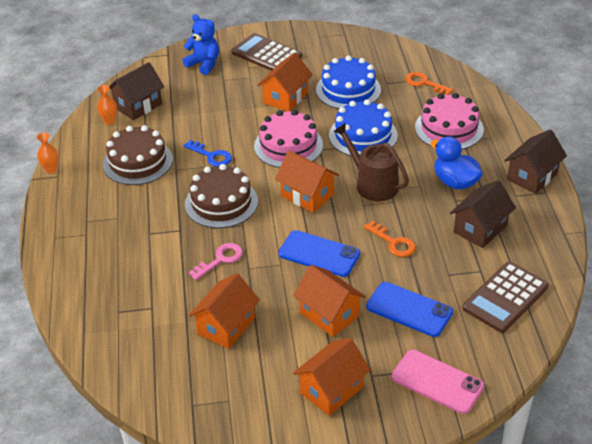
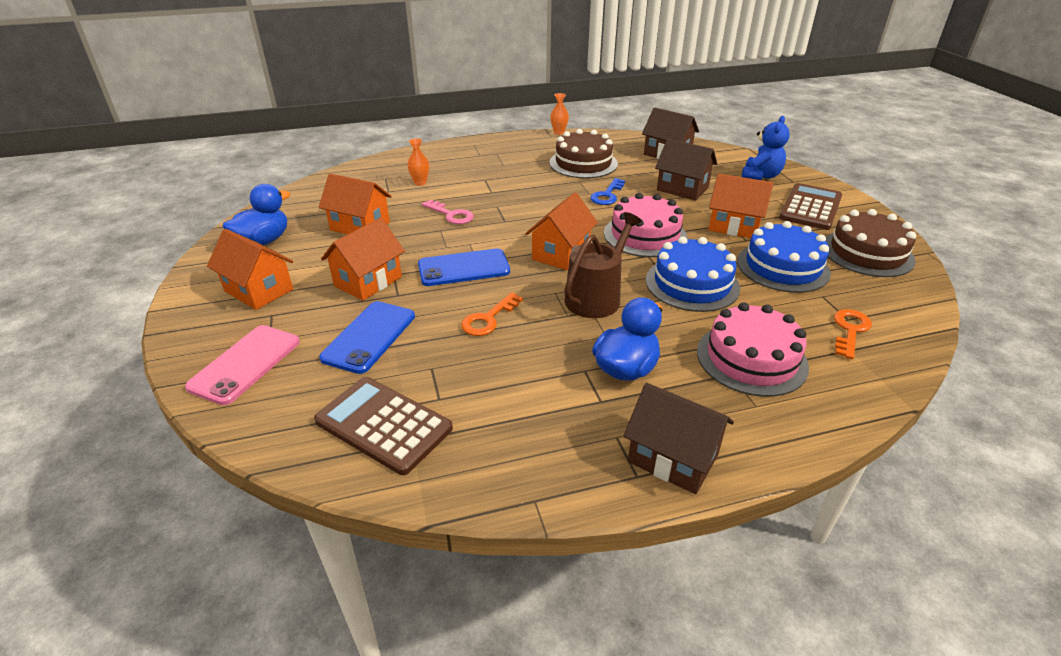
camera: 80 degrees right, 5 degrees down
orange vase [97,85,117,125] -> orange vase moved to [407,138,429,186]
brown cake [185,164,258,228] -> brown cake moved to [826,209,916,277]
blue phone [278,230,360,277] -> blue phone turned 60 degrees clockwise [418,248,510,286]
brown house [450,180,516,248] -> brown house moved to [655,139,717,201]
none -> blue duck [222,184,290,245]

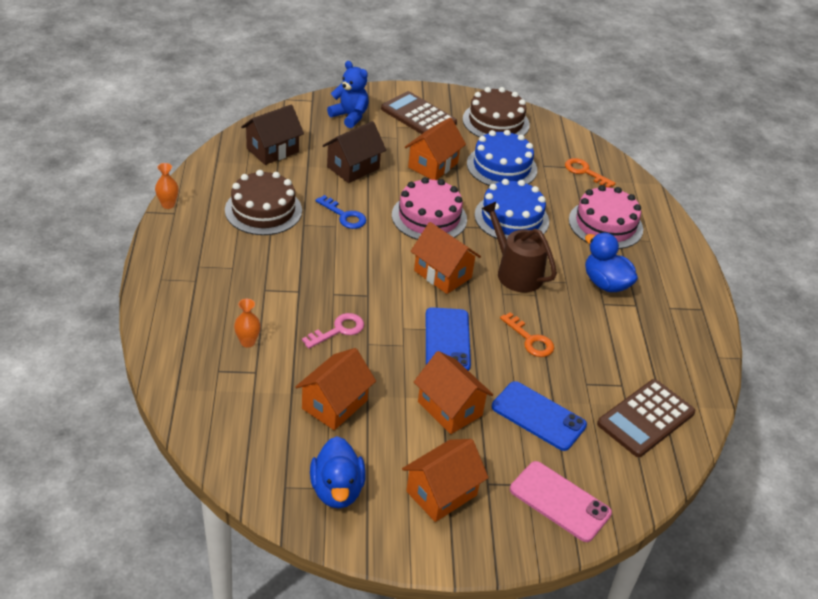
camera: 80 degrees left, 5 degrees up
blue duck [222,184,290,245] -> blue duck turned 150 degrees counterclockwise [310,436,366,508]
brown house [624,383,734,494] -> none

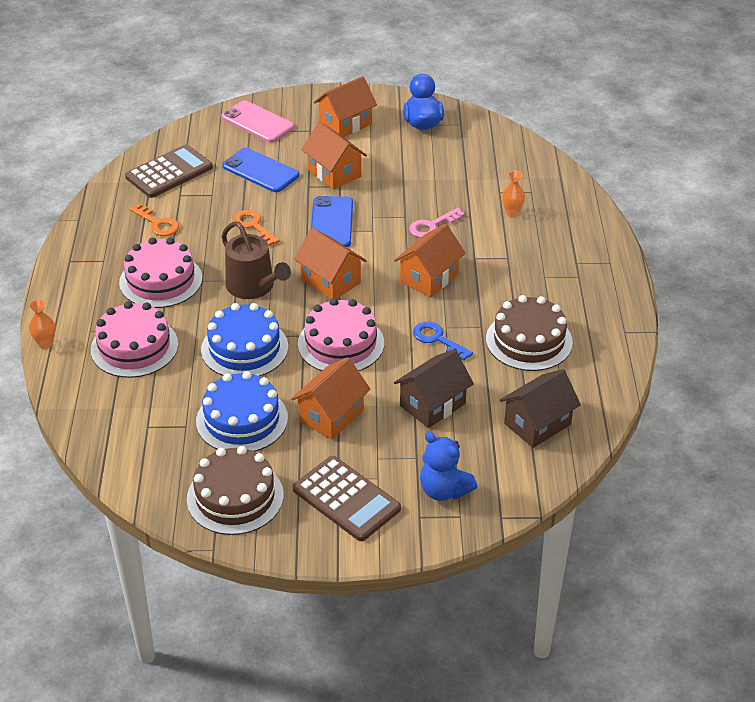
camera: 175 degrees left, 0 degrees up
orange vase [155,163,178,209] -> orange vase moved to [29,300,55,349]
orange house [295,348,376,430] -> orange house moved to [394,224,465,298]
orange key [565,158,616,188] -> orange key moved to [129,203,179,236]
blue duck [585,233,638,292] -> pink cake [119,237,202,308]

